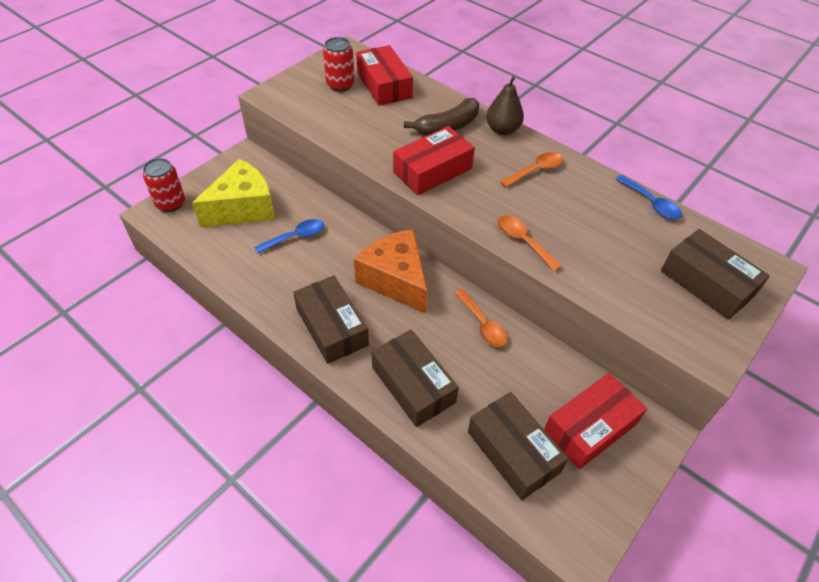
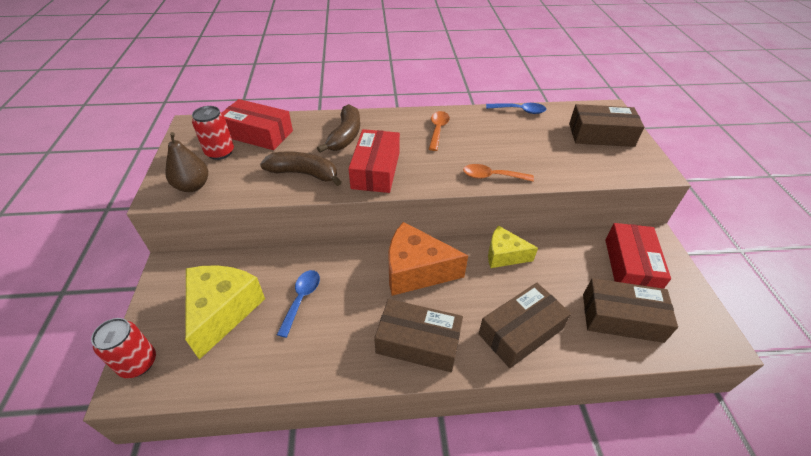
camera: 45 degrees left, 5 degrees down
brown box [372,329,459,427] -> brown box turned 45 degrees counterclockwise [479,283,571,368]
orange spoon [455,289,507,347] -> yellow cheese [488,225,538,268]
brown pear [486,76,524,135] -> brown pear moved to [165,132,208,192]
none -> brown banana [260,151,342,186]

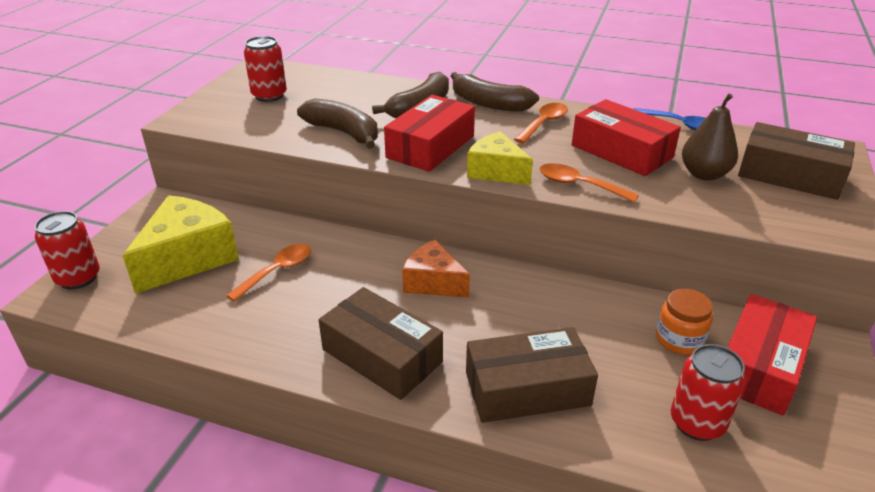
camera: 25 degrees right, 10 degrees down
brown pear [165,132,208,192] -> brown pear moved to [682,94,738,181]
red box [222,99,293,150] -> red box moved to [572,99,681,176]
blue spoon [277,270,320,338] -> orange spoon [226,244,311,302]
orange cheese [389,222,468,296] -> orange cheese [402,240,470,298], size x0.62
yellow cheese [488,225,538,268] -> yellow cheese moved to [467,131,533,185]
brown box [583,278,678,343] -> red can [671,344,746,441]
none -> brown banana [451,72,539,112]
none -> orange jar [656,289,713,355]

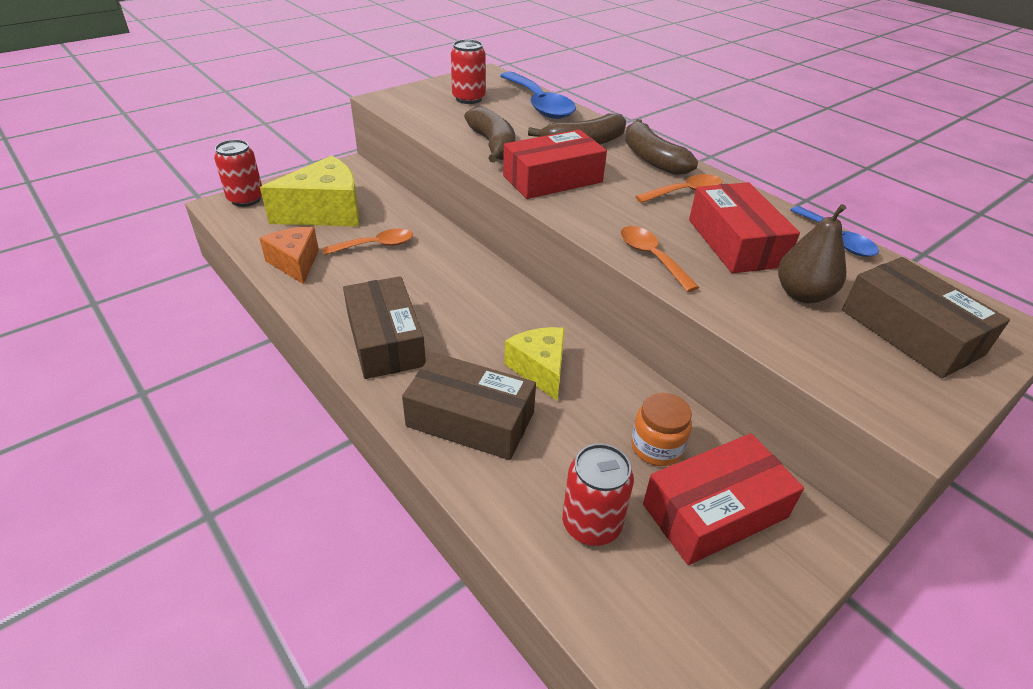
camera: 30 degrees right, 5 degrees up
orange cheese [402,240,470,298] -> orange cheese moved to [259,227,319,284]
yellow cheese [467,131,533,185] -> yellow cheese moved to [504,327,565,401]
none -> blue spoon [500,72,576,119]

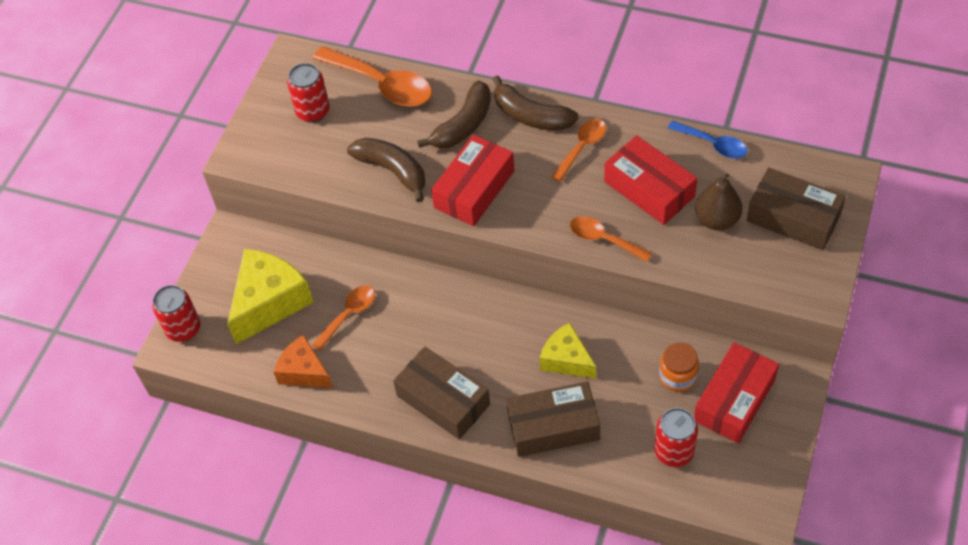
camera: 25 degrees left, 15 degrees up
blue spoon [500,72,576,119] -> orange spoon [313,46,432,107]

